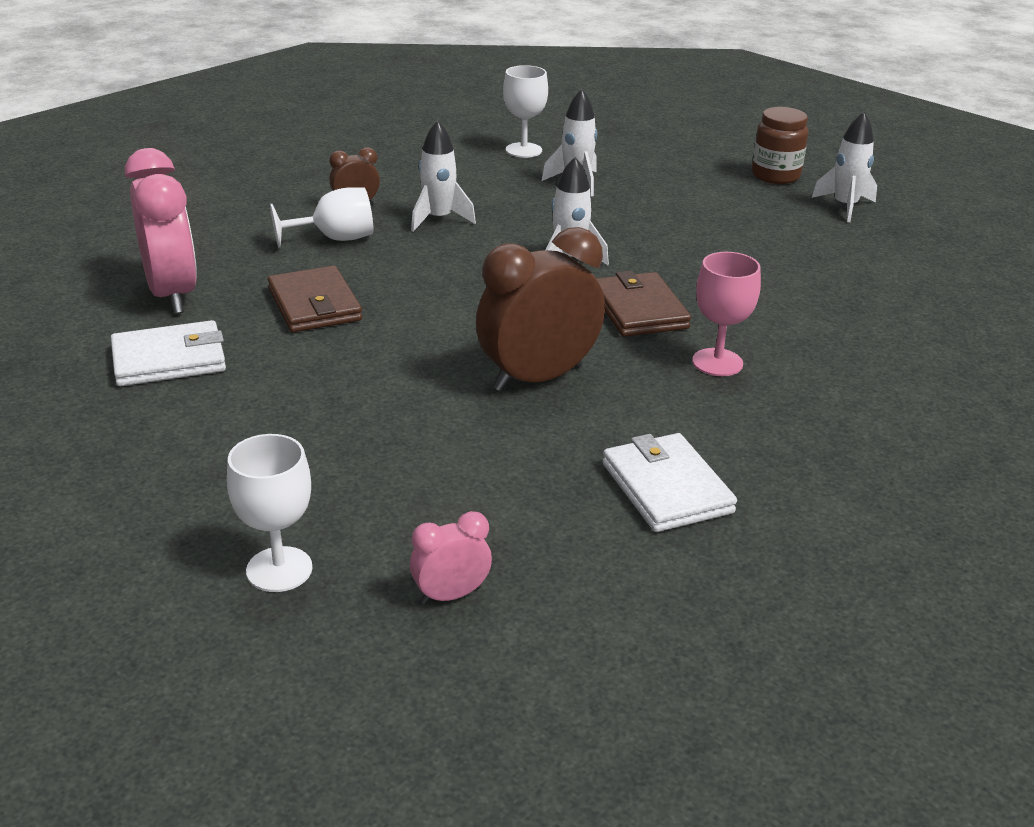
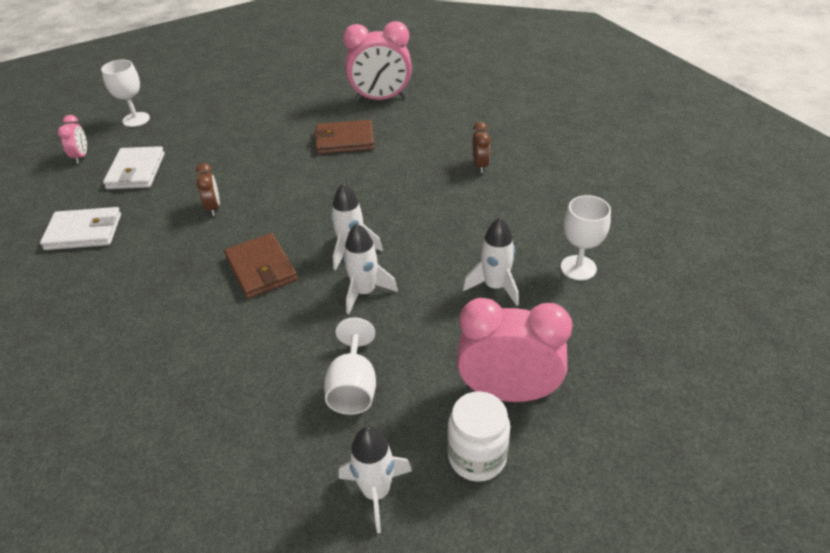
camera: 110 degrees right, 10 degrees up
white wallet [111,320,226,386] -> white wallet moved to [103,146,165,189]
white goblet [270,187,373,248] -> white goblet moved to [324,318,376,415]
white rocket [411,120,476,232] -> white rocket moved to [343,223,398,314]
brown clock [476,227,605,392] -> brown clock [196,163,220,216], size x0.49
brown wallet [597,271,691,337] -> brown wallet turned 60 degrees clockwise [224,233,298,299]
pink goblet [692,252,761,376] -> none
brown jar [752,107,808,184] -> white jar [447,391,510,482]
none -> pink clock [457,298,573,402]

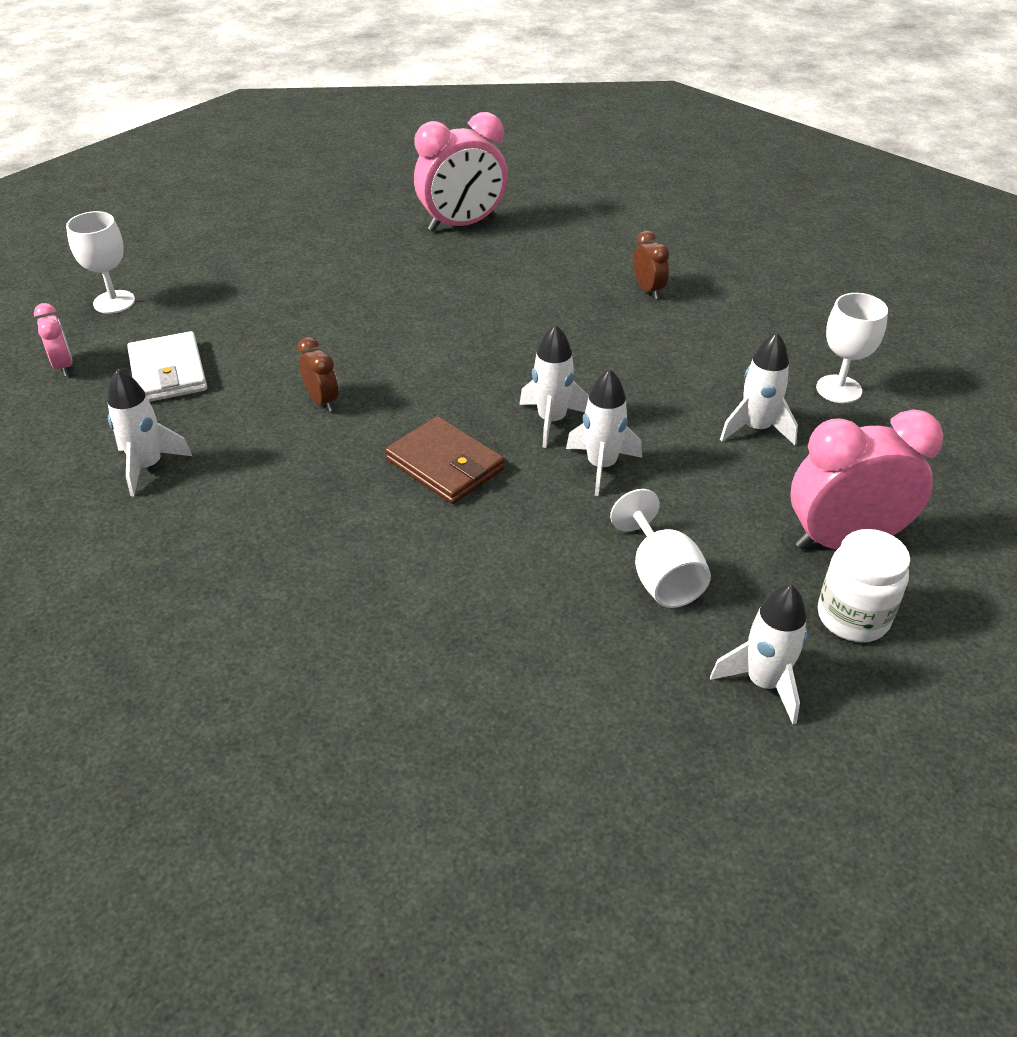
camera: 20 degrees left, 0 degrees up
white wallet [40,207,121,250] -> white rocket [107,369,192,496]
brown wallet [314,120,374,154] -> none

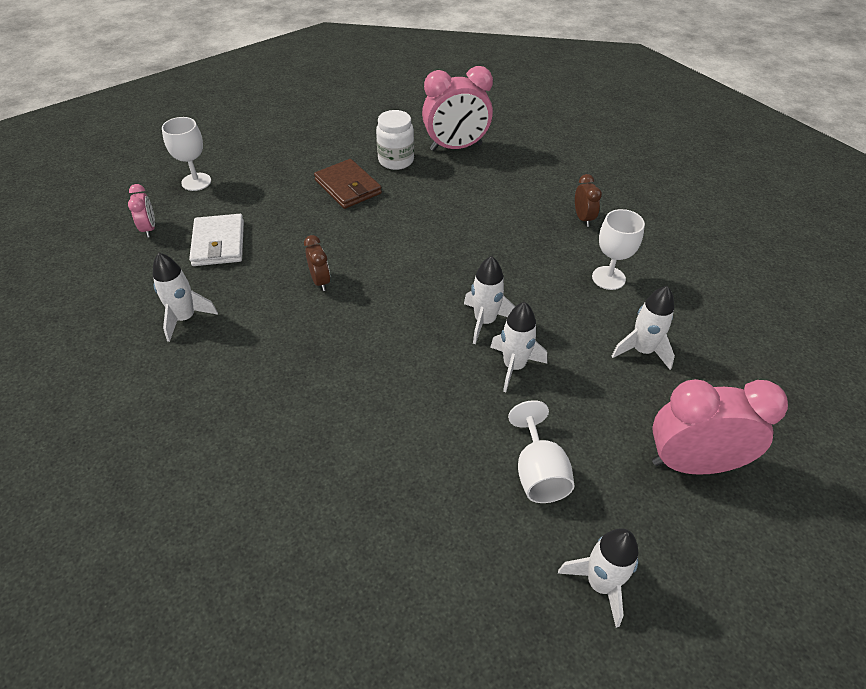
camera: 10 degrees right, 5 degrees up
brown wallet [385,416,505,504] -> brown wallet moved to [314,159,382,209]
white goblet [816,293,888,403] -> white goblet moved to [592,209,645,290]
white jar [818,529,910,642] -> white jar moved to [376,110,414,170]

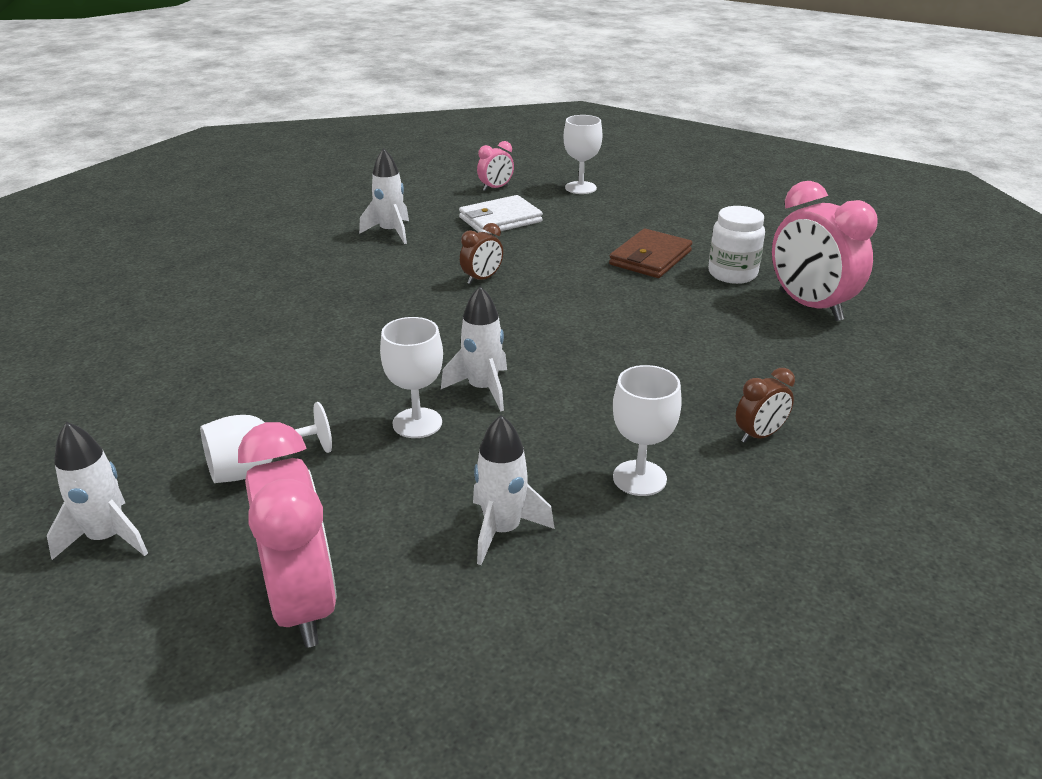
camera: 70 degrees right, 15 degrees down
white rocket [490,302,547,392] -> white goblet [380,317,443,438]

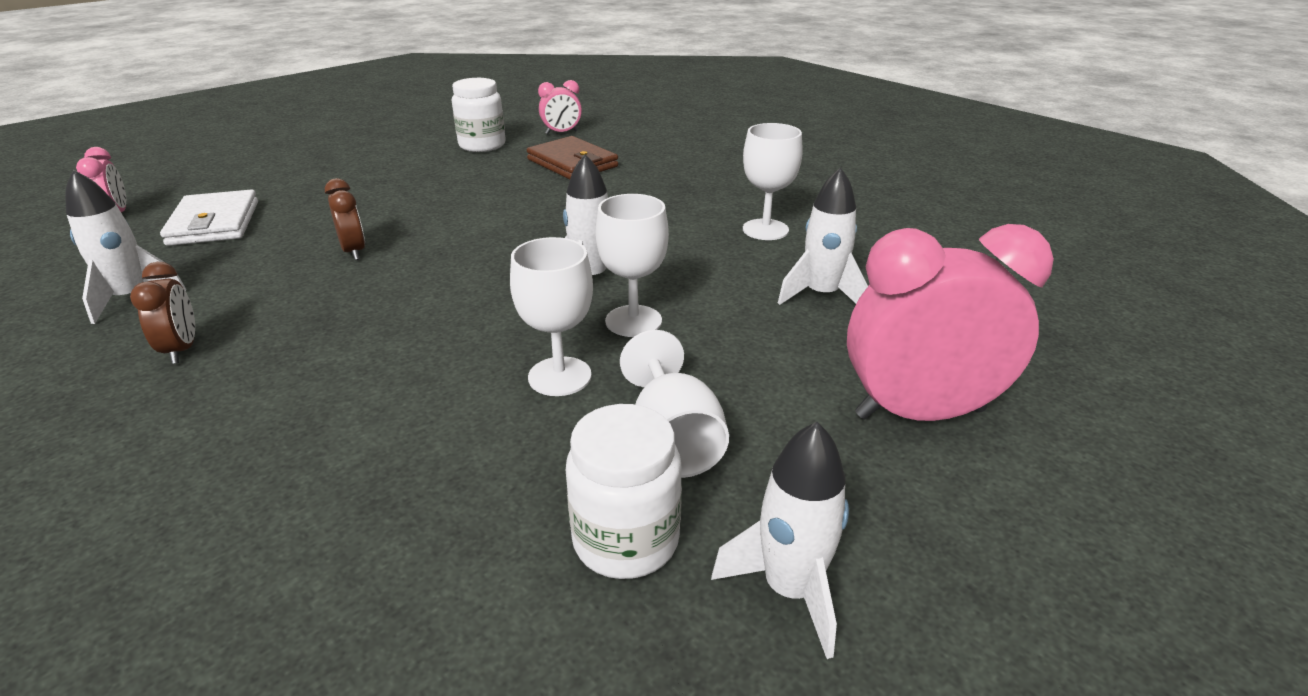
camera: 75 degrees left, 0 degrees up
white goblet [564,115,602,194] -> white goblet moved to [510,237,593,396]
brown wallet [609,228,692,278] -> brown wallet moved to [527,136,618,179]
brown clock [736,368,795,443] -> brown clock moved to [130,262,195,364]
pink clock [772,181,878,321] -> pink clock [538,80,582,134], size x0.49
none -> white jar [566,404,682,579]

